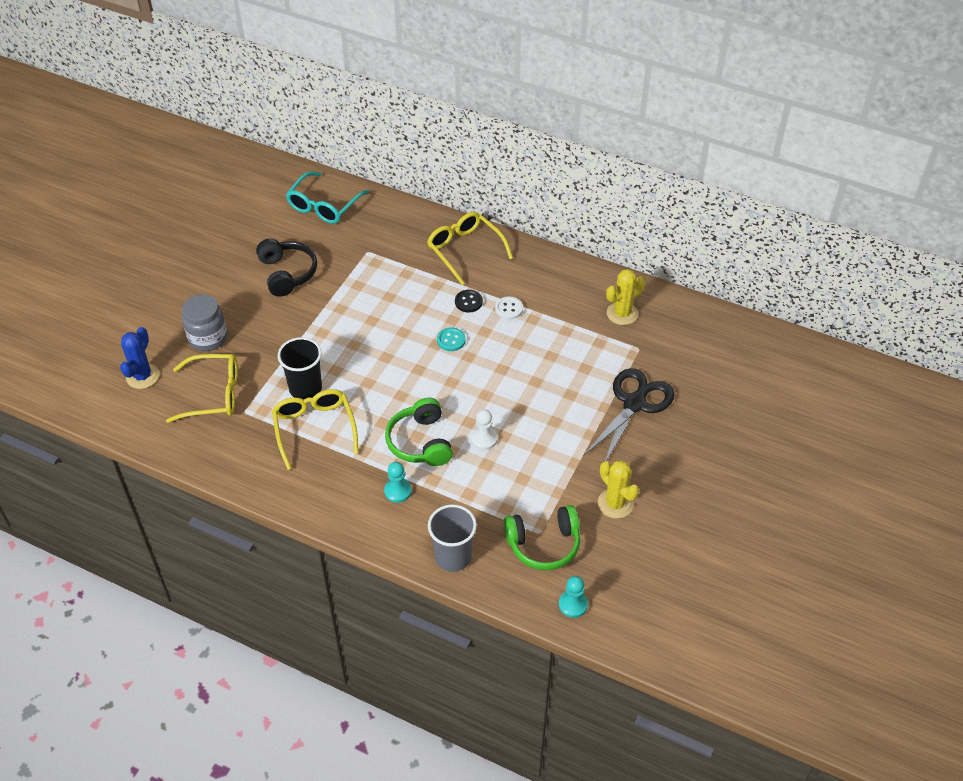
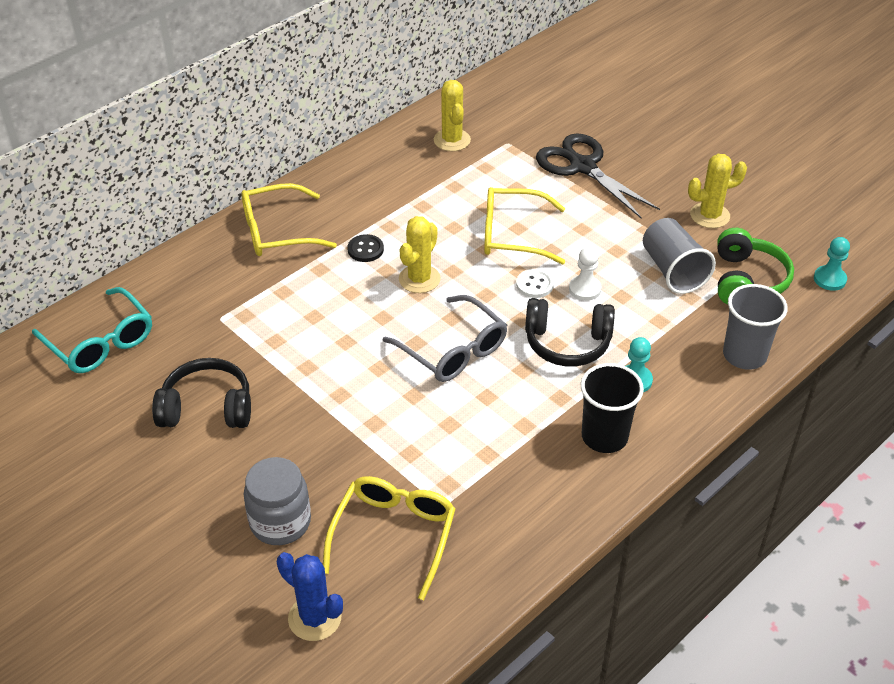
camera: 70 degrees left, 5 degrees down
yellow glasses [272,389,358,470] -> yellow glasses moved to [484,187,566,264]
black cup [278,337,322,400] -> black cup moved to [581,363,644,453]
green headphones [385,398,453,466] -> black headphones [525,298,615,367]
turquoise button [437,327,465,351] -> yellow cactus [399,216,441,293]
white button [495,296,523,320] -> white button moved to [516,269,554,298]
none -> grey glasses [382,295,507,382]
none -> grey cup [643,218,716,294]

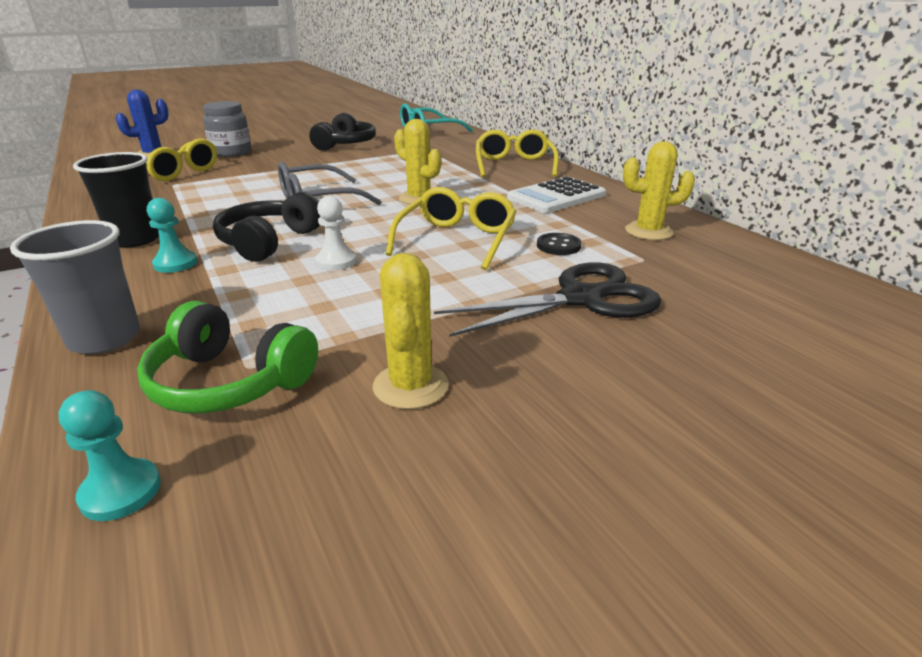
camera: 105 degrees right, 15 degrees down
black button [347,234,384,262] -> black button moved to [537,233,582,255]
white button [516,269,554,298] -> none
grey cup [643,218,716,294] -> none
none -> white calculator [507,177,606,213]

